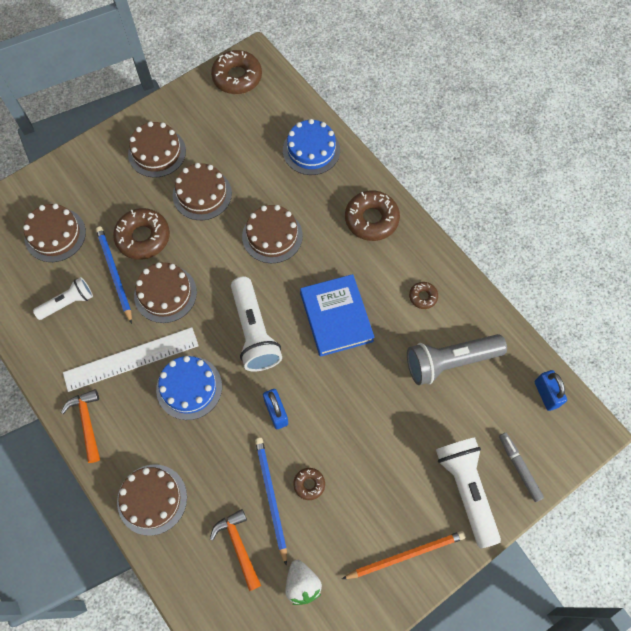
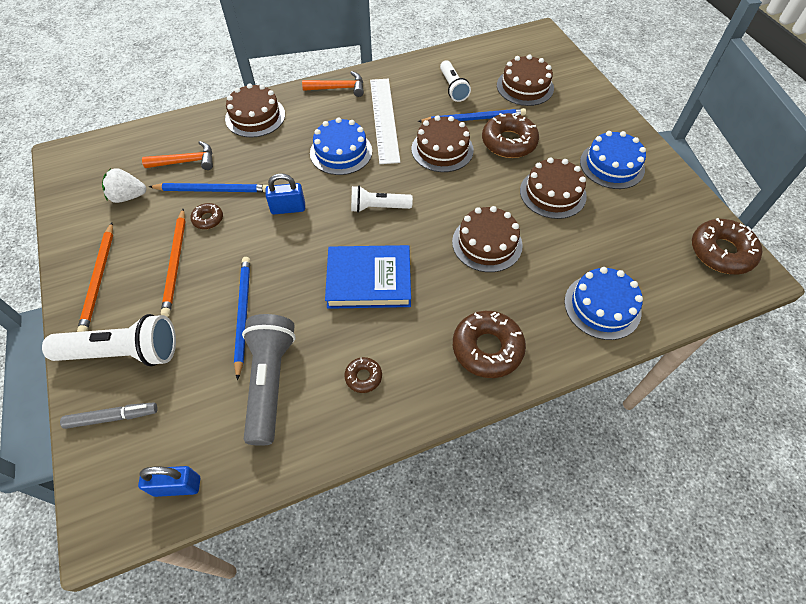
camera: 105 degrees right, 10 degrees down
brown cake [128,121,186,177] -> blue cake [580,131,646,189]
white flashlight [231,277,282,372] -> white flashlight [351,186,413,213], size x0.61
none -> orange pencil [161,209,186,317]
none -> blue pencil [234,257,250,380]

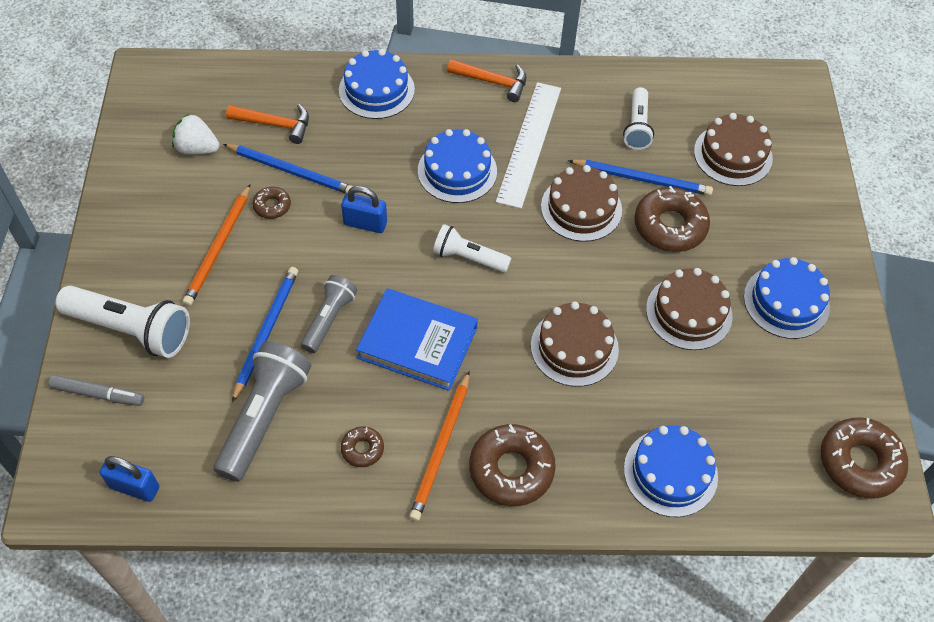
camera: 20 degrees right, 0 degrees up
orange pencil [77,222,113,332] -> orange pencil moved to [409,371,470,521]
brown cake [225,83,285,137] -> blue cake [339,49,415,119]
none -> grey flashlight [301,275,357,353]

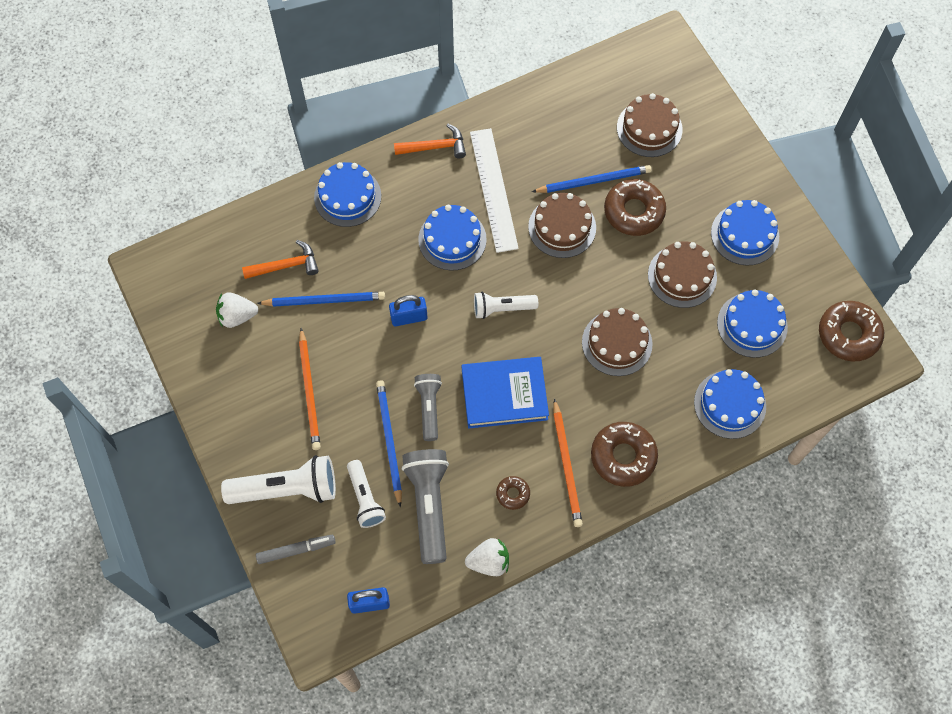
camera: 25 degrees left, 10 degrees up
brown donut [253,187,291,219] -> none
white flashlight [623,87,654,150] -> white flashlight moved to [347,460,386,528]
none -> white strawberry [465,538,509,576]
none -> blue cake [717,290,788,358]

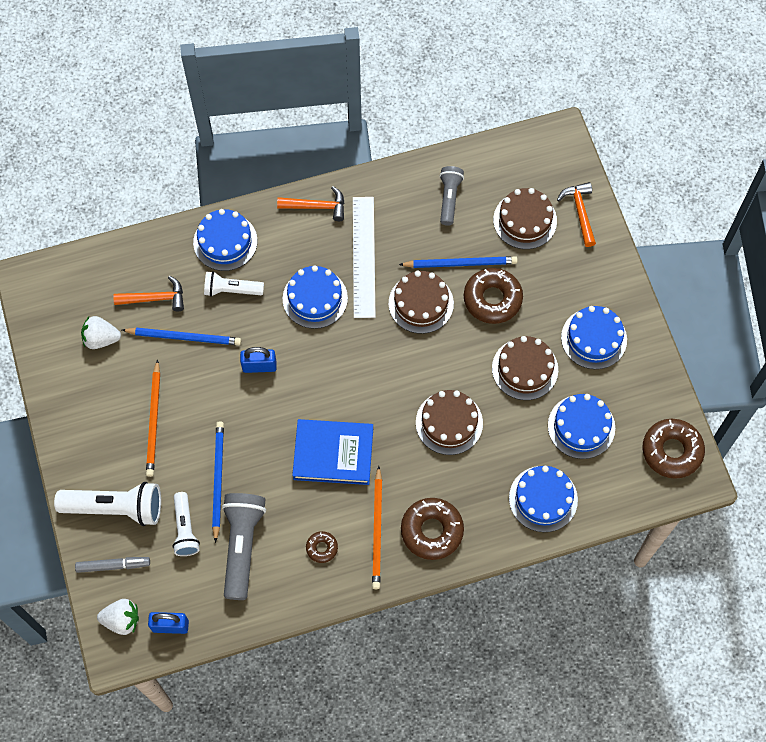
camera: 10 degrees right, 0 degrees up
grey flashlight [414,374,442,441] -> grey flashlight moved to [440,166,464,226]
white strawberry [465,538,509,576] -> white strawberry moved to [97,599,139,635]
white flashlight [474,292,538,319] -> white flashlight moved to [204,271,264,297]
none -> orange hammer [557,182,596,247]

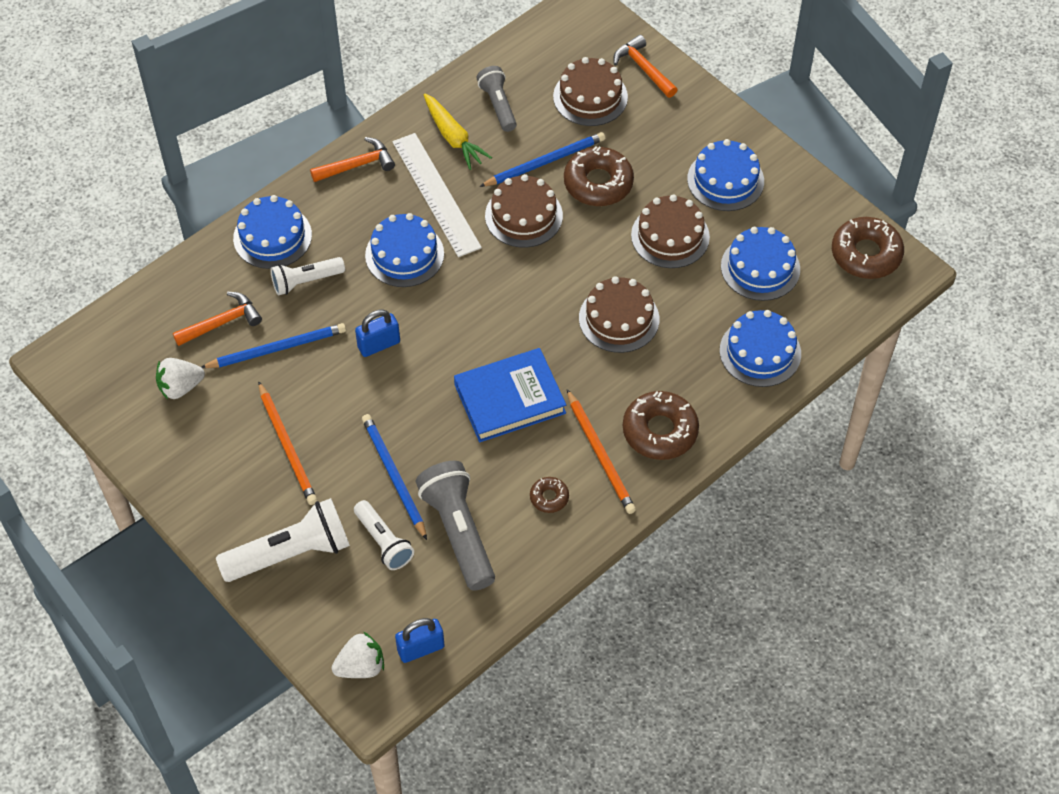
camera: 25 degrees left, 10 degrees down
grey marker [75,557,150,573] -> none
none -> yellow carrot [424,94,492,170]

